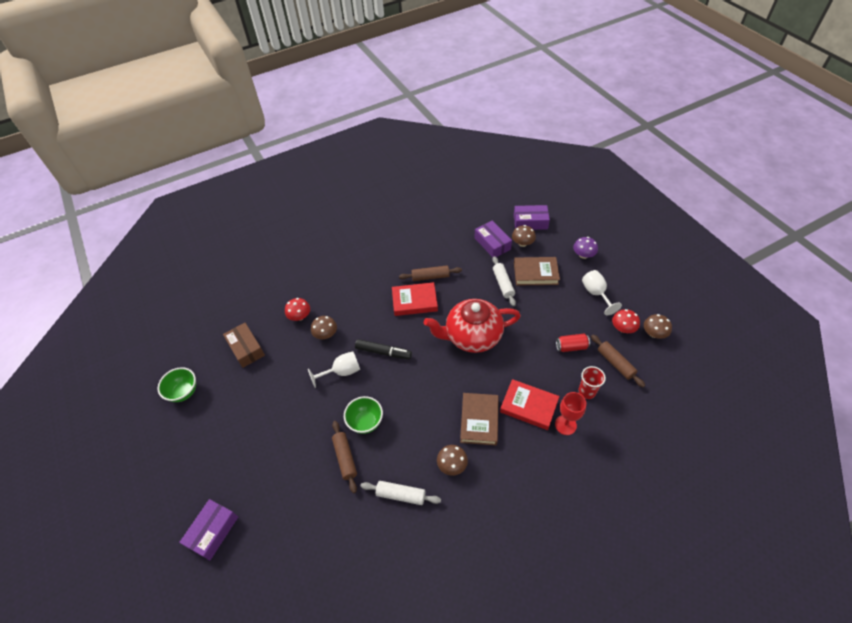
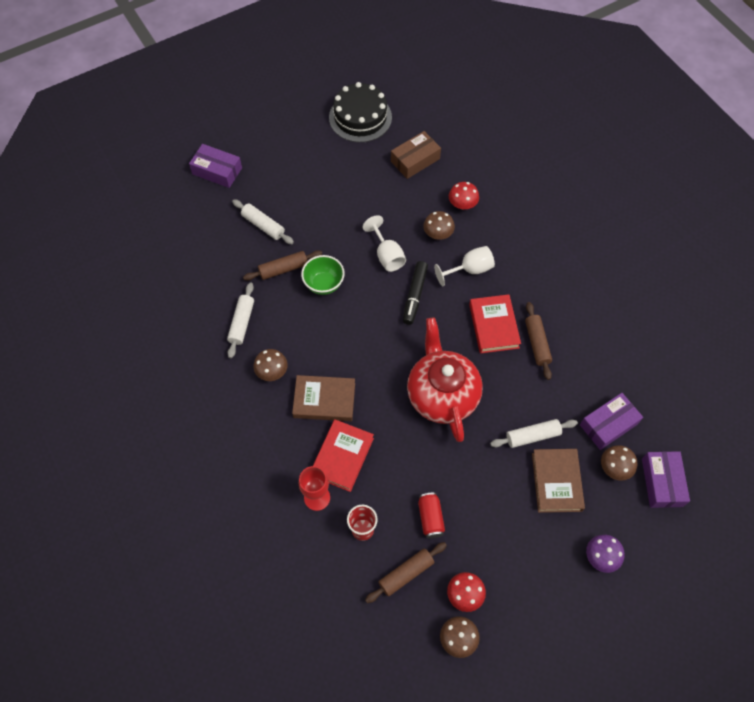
camera: 85 degrees right, 10 degrees up
green bowl [158,367,196,402] -> black cake [329,82,392,142]
white goblet [582,270,622,315] -> white goblet moved to [434,246,495,286]
none -> white rolling pin [232,199,294,244]

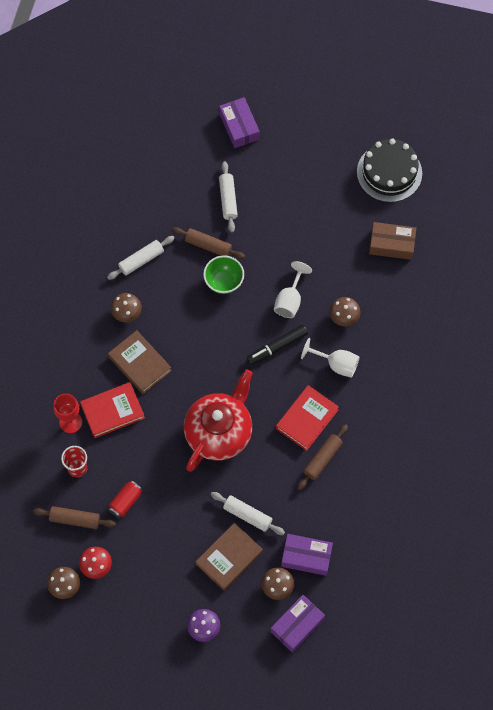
camera: 45 degrees right, 5 degrees up
red mushroom [449,182,479,209] -> none

